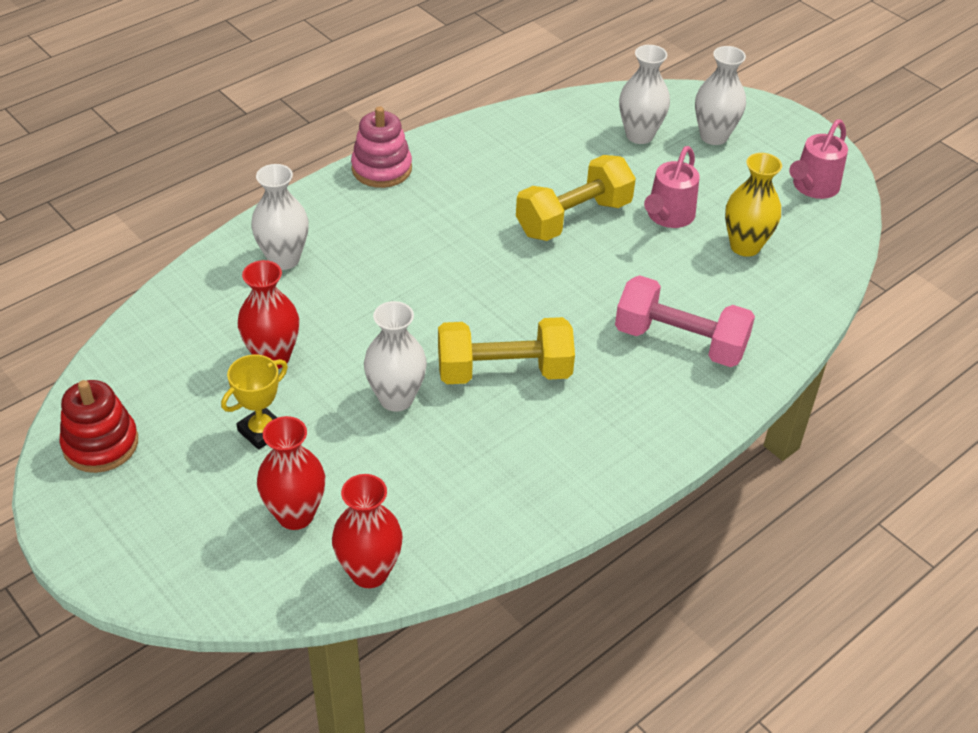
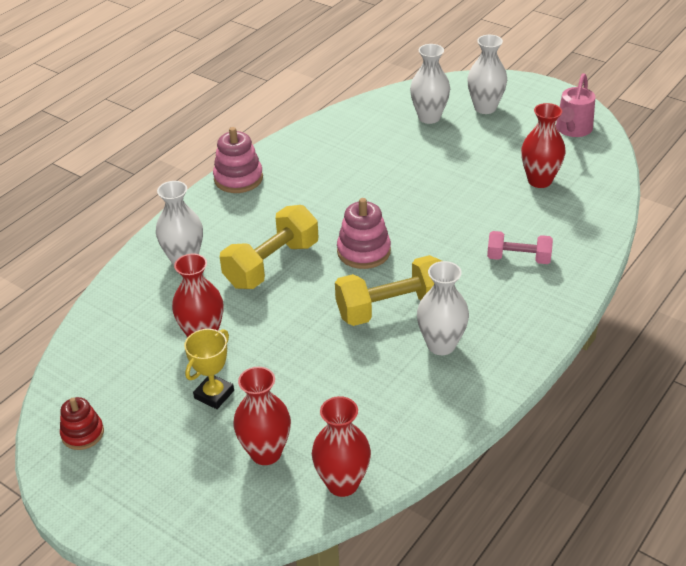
camera: 10 degrees left, 5 degrees down
red stacking toy [60,380,138,473] -> red stacking toy [60,397,104,450], size x0.66
white vase [364,301,427,412] -> white vase moved to [417,261,469,355]
yellow dumbbell [516,155,636,241] -> yellow dumbbell moved to [220,205,319,289]
pink dumbbell [615,275,755,367] -> pink dumbbell [487,231,553,264], size x0.61
pink watering can [644,146,700,228] -> none
yellow vase [725,153,782,257] -> red vase [521,103,565,188]
none -> pink stacking toy [337,198,391,269]

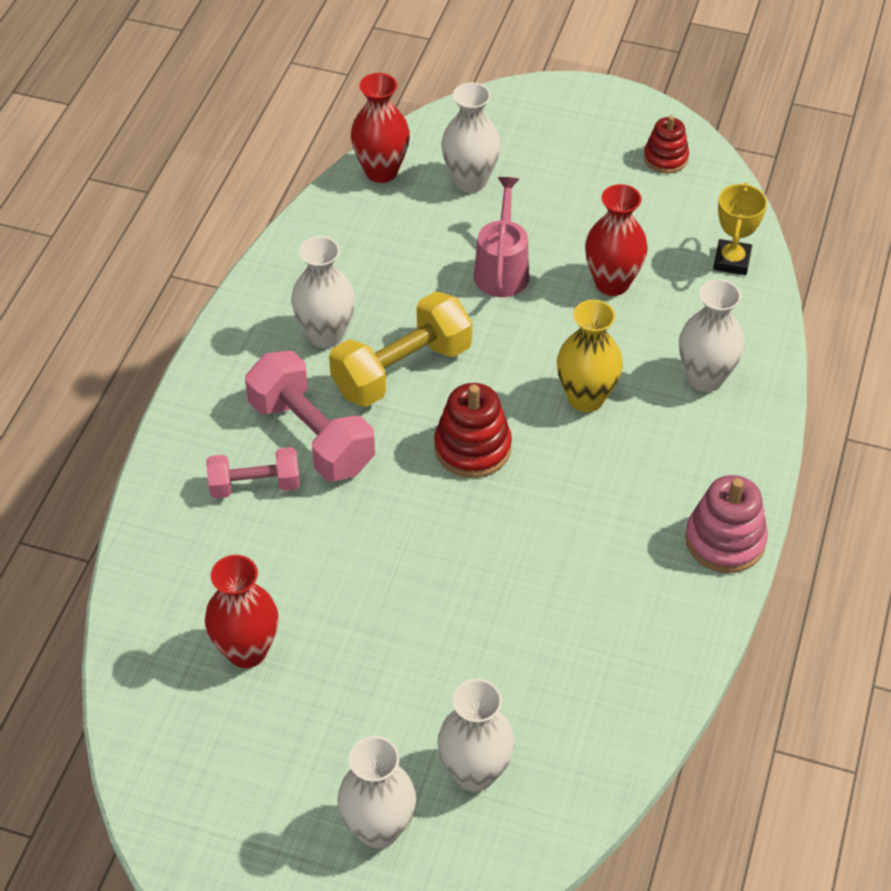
camera: 160 degrees right, 10 degrees up
yellow trophy [184,329,234,409] -> yellow trophy moved to [713,183,767,275]
yellow dumbbell [220,205,319,289] -> yellow vase [557,300,623,412]
red vase [233,367,291,465] -> white vase [441,82,501,193]
pink stacking toy [337,198,391,269] -> red stacking toy [434,383,512,478]
pink watering can [556,73,595,137] -> pink watering can moved to [474,177,529,297]
none -> pink dumbbell [245,351,375,481]

